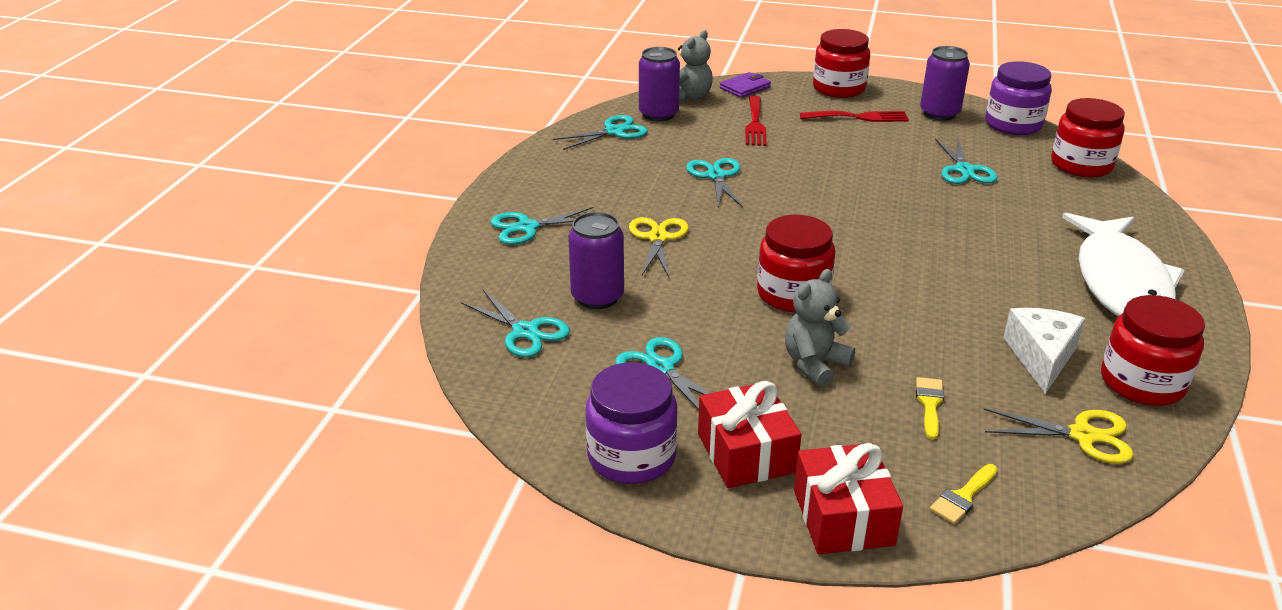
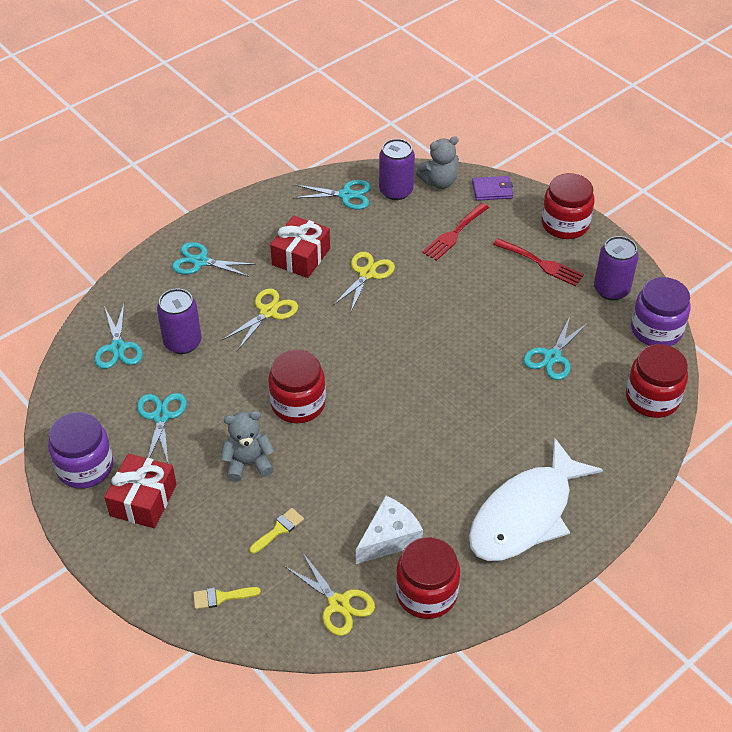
camera: 35 degrees right, 15 degrees up
turquoise scissors [686,158,743,208] -> yellow scissors [333,252,395,311]
red gift [794,443,903,554] -> red gift moved to [270,216,330,278]

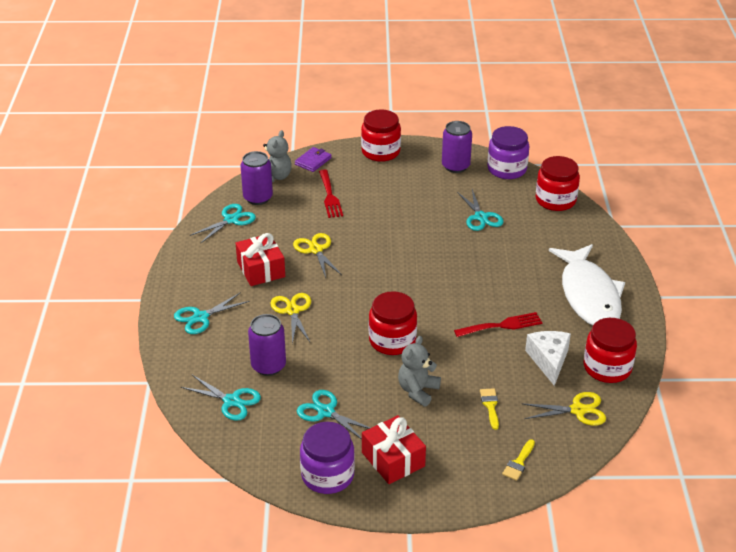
camera: 50 degrees left, 10 degrees down
red fork [493,238,584,286] -> red fork moved to [454,312,542,337]

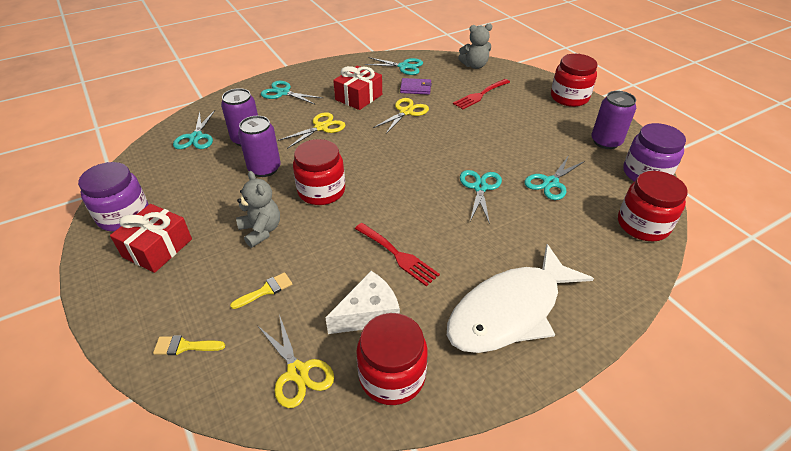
camera: 60 degrees right, 5 degrees up
purple can [240,151,273,205] -> purple can moved to [238,116,281,177]
purple wallet [295,147,332,172] -> purple wallet moved to [400,78,432,95]
turquoise scissors [297,390,371,440] -> turquoise scissors moved to [460,170,502,224]
grey teddy bear [398,336,441,407] -> grey teddy bear turned 60 degrees clockwise [236,171,280,248]

